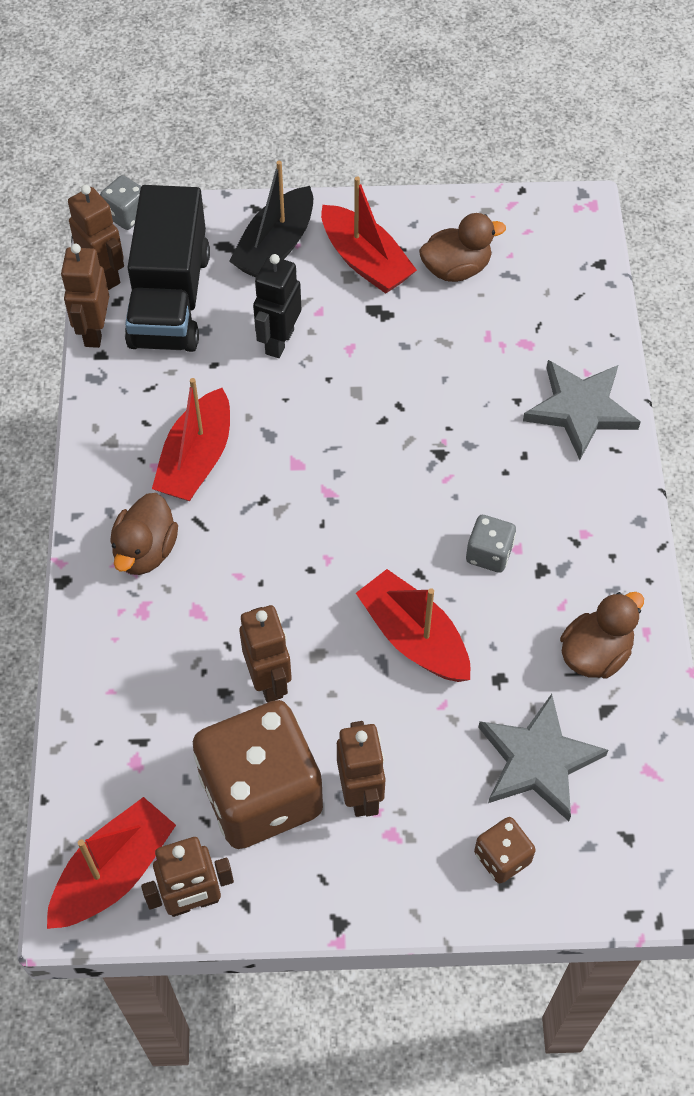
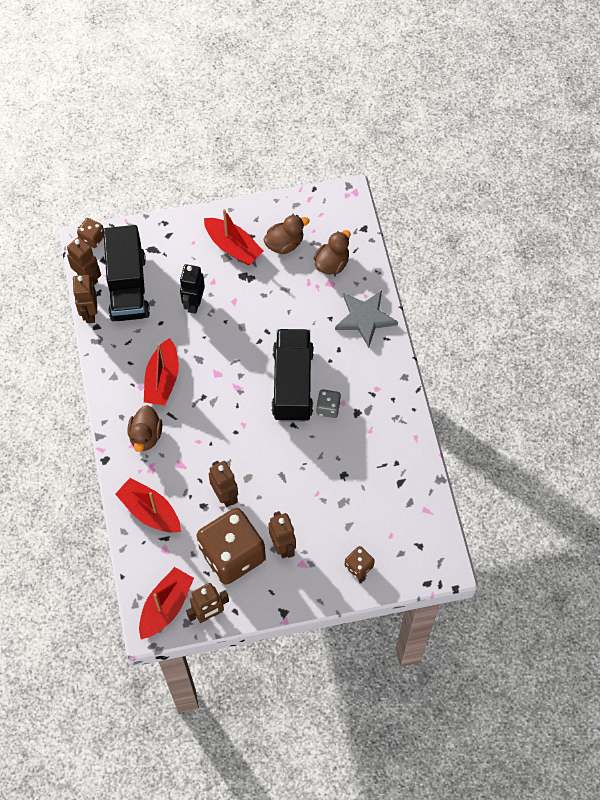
camera: 10 degrees left, 5 degrees up
grey dice [100,175,141,230] -> brown dice [77,218,104,248]
black boat [229,161,313,278] -> none
red boat [356,569,470,682] -> red boat moved to [115,478,181,533]
grey star [478,694,608,821] -> none
brown duck [560,592,644,678] -> brown duck moved to [314,230,351,275]
none -> black truck [271,329,314,422]

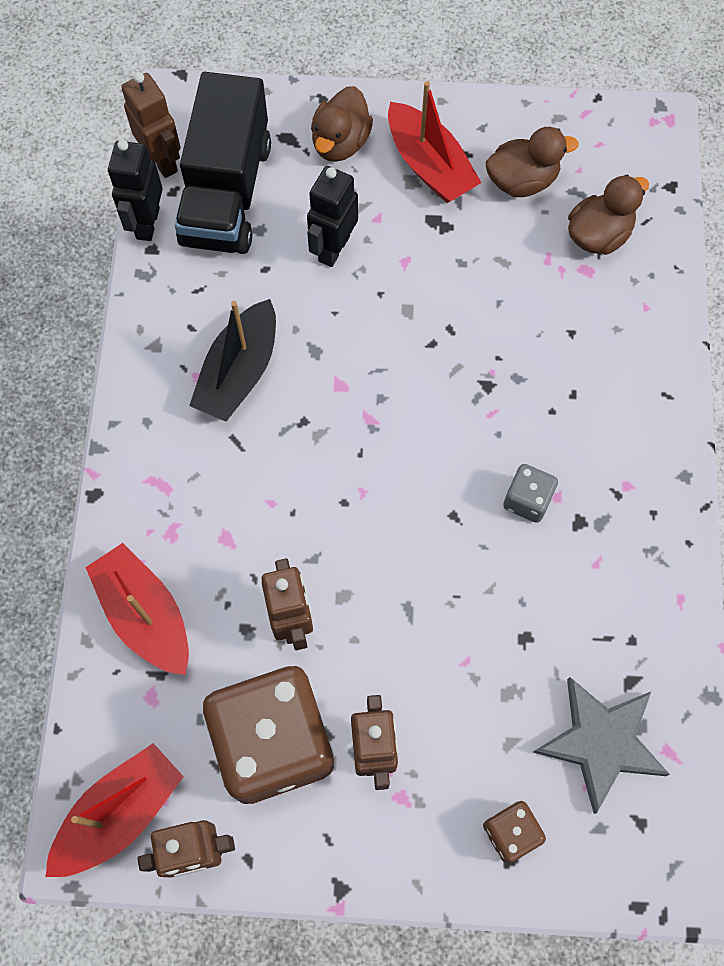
camera: 15 degrees right, 5 degrees up
brown robot [72,275,97,323] -> black robot [108,140,163,241]
brown dice [77,218,104,248] -> none
brown duck [127,405,162,452] -> brown duck moved to [311,86,373,162]
red boat [144,338,179,406] -> black boat [189,299,276,422]
black truck [271,329,314,422] -> none
grey star [335,290,398,348] -> grey star moved to [533,677,670,814]

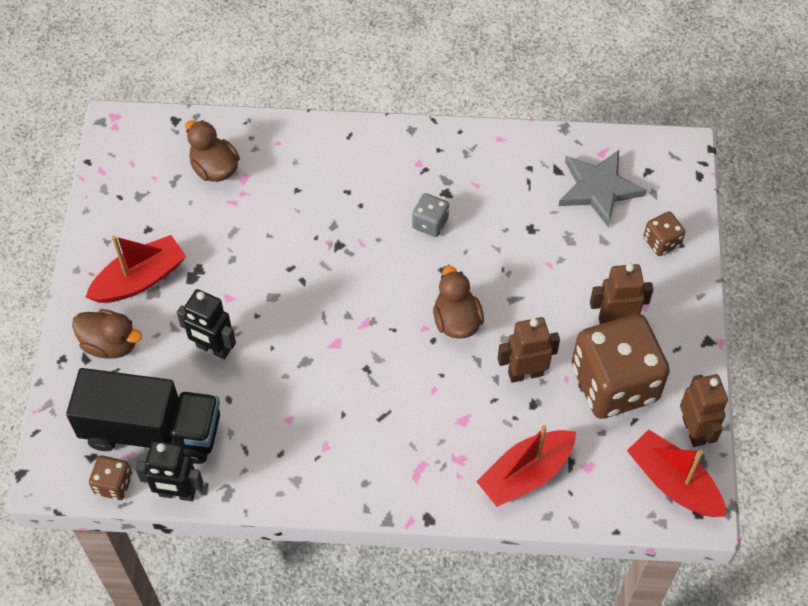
camera: 90 degrees left, 10 degrees down
brown robot [121,72,181,178] -> brown dice [89,455,132,500]
black boat [189,299,276,422] -> none
brown duck [486,127,579,197] -> brown duck moved to [433,266,484,339]

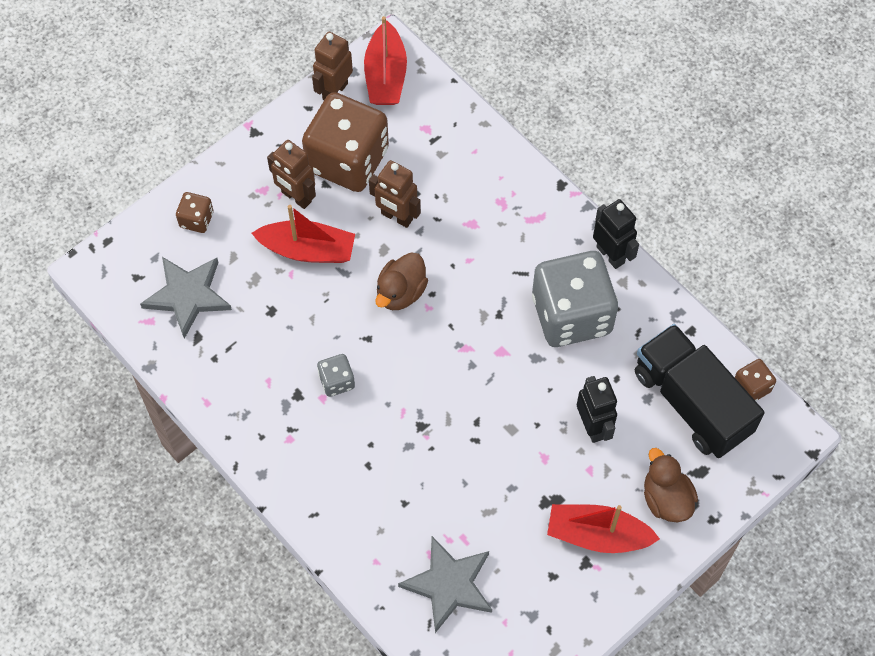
camera: 135 degrees left, 5 degrees up
black robot [135,441,203,501] -> black robot moved to [593,199,639,269]
brown duck [185,120,240,182] -> grey star [398,536,492,633]
red boat [476,425,576,507] -> red boat moved to [252,205,355,263]
none -> grey dice [532,251,618,347]

